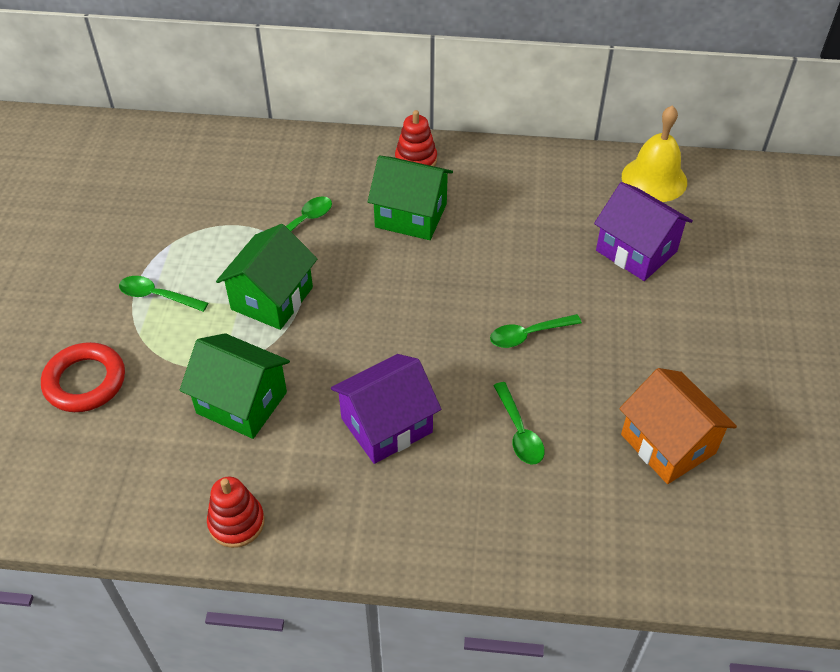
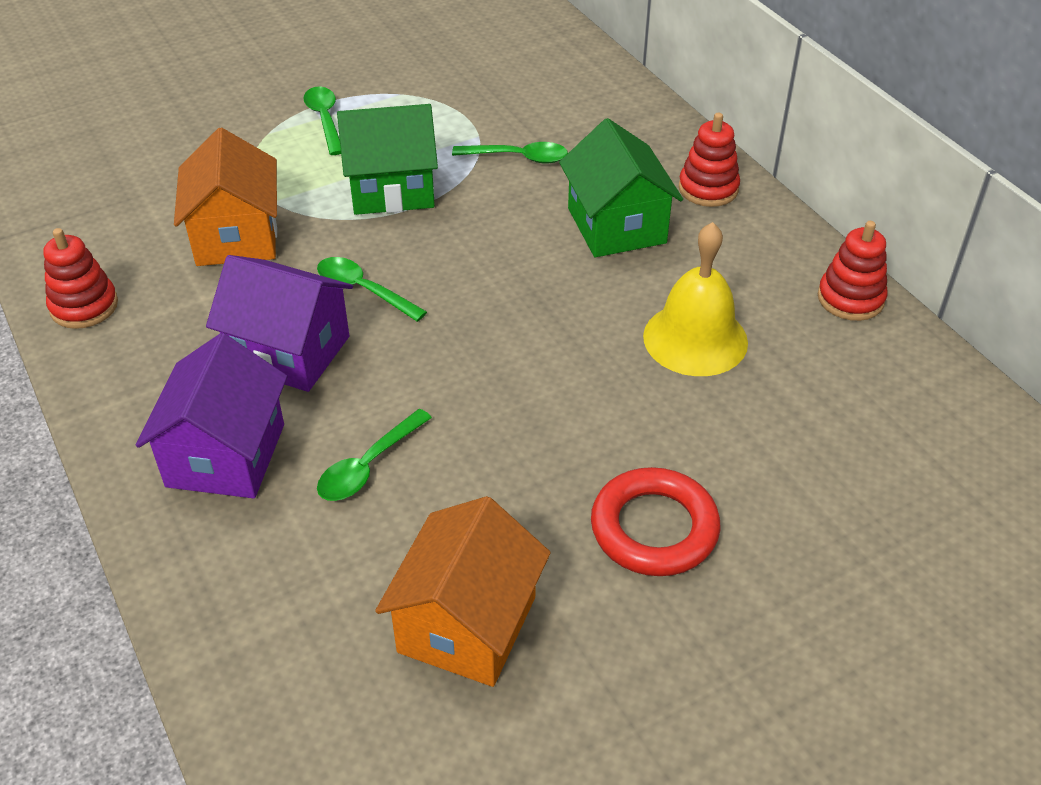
camera: 55 degrees right, 5 degrees down
red ring [41,342,125,412] -> red ring moved to [591,467,720,576]
green house [180,333,290,439] -> orange house [174,128,277,266]
green spoon [490,314,582,348] -> green spoon moved to [317,257,427,322]
purple house [594,182,693,281] -> purple house moved to [136,333,288,499]
yellow bell [622,105,687,202] -> yellow bell moved to [643,222,748,376]
none -> red stacking toy [818,221,887,321]

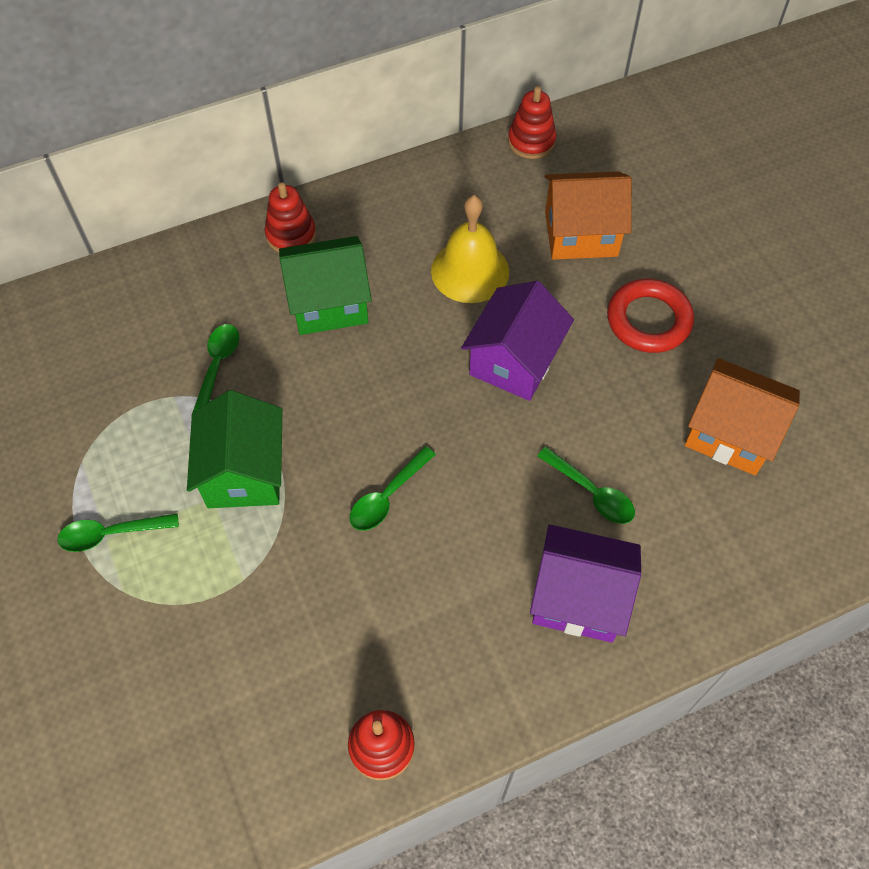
camera: 85 degrees left, 15 degrees up
orange house [174,128,277,266] -> orange house moved to [544,171,632,260]
purple house [206,255,353,392] -> purple house moved to [461,281,574,401]
red stacking toy [818,221,887,321] -> red stacking toy moved to [508,86,556,159]

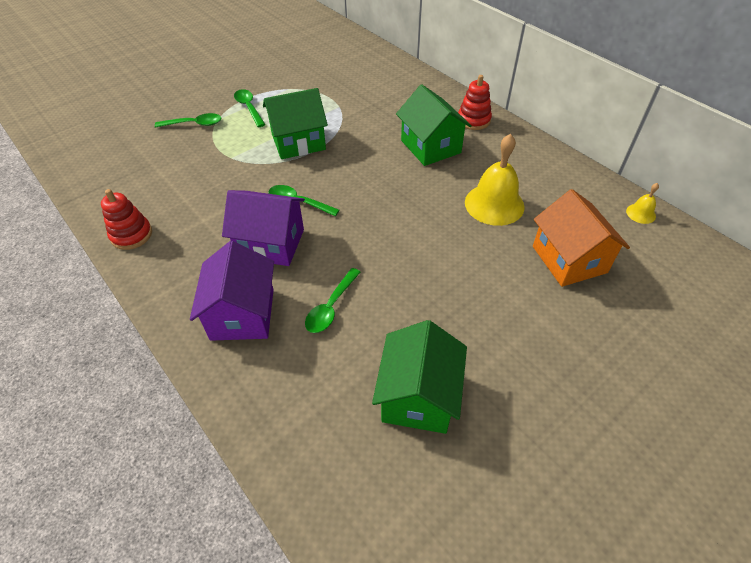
camera: 75 degrees right, 10 degrees down
green spoon [191,324,239,416] -> green spoon moved to [155,113,221,128]
purple house [461,281,574,401] -> purple house moved to [222,190,305,266]
red stacking toy [508,86,556,159] -> yellow bell [626,183,659,224]
red ring [607,279,694,353] -> none
orange house [684,358,800,475] -> green house [372,320,467,434]

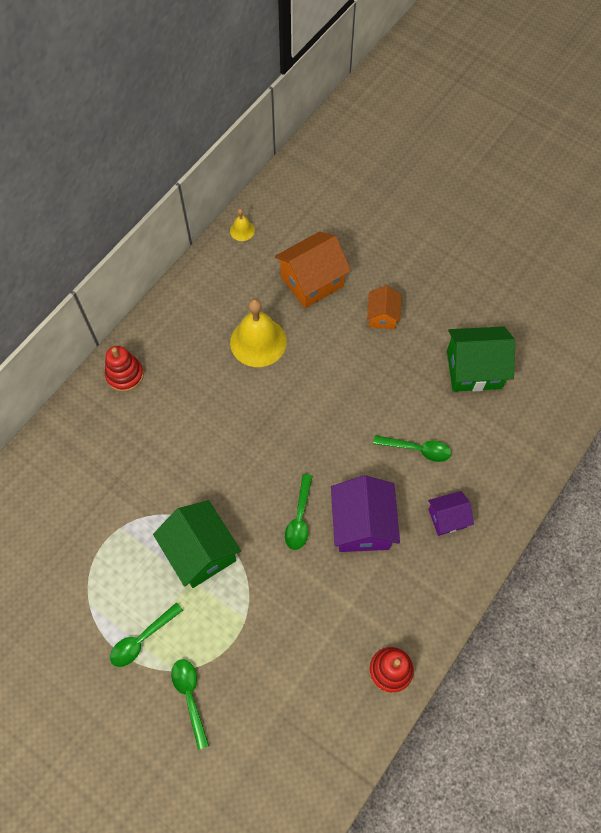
camera: 105 degrees left, 15 degrees up
purple house [190,241,274,341] -> purple house [428,491,474,536], size x0.58
green house [396,84,472,166] -> none
none -> orange house [367,285,402,329]

